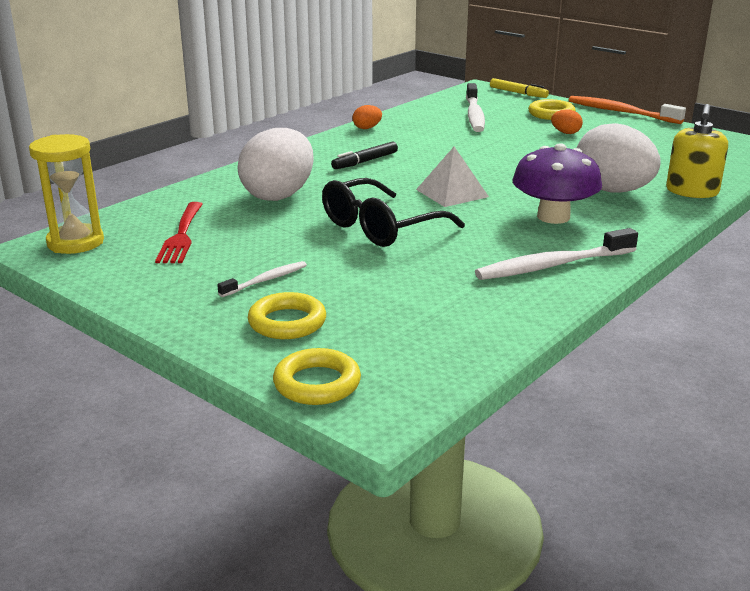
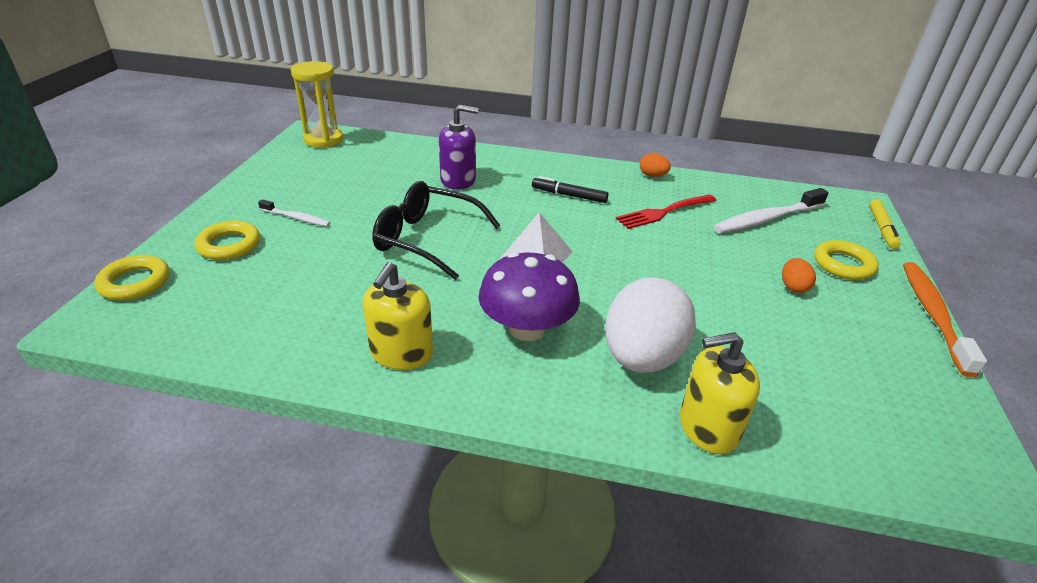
camera: 60 degrees right, 10 degrees up
red fork [155,202,203,263] -> red fork moved to [616,195,717,229]
white egg [237,128,314,201] -> purple soap dispenser [439,105,478,190]
white toothbrush [475,228,638,280] -> yellow soap dispenser [363,262,433,370]

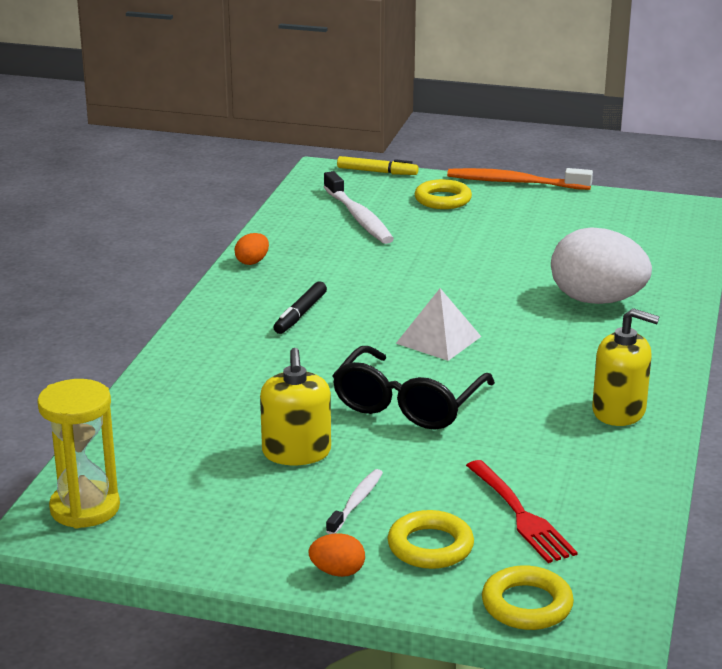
camera: 85 degrees left, 10 degrees down
purple soap dispenser [439,105,478,190] -> none
purple mushroom [478,252,580,341] -> none
red fork [616,195,717,229] -> red fork moved to [466,460,578,563]
yellow soap dispenser [680,332,760,454] -> yellow soap dispenser moved to [260,348,331,465]
orange egg [782,258,816,293] -> orange egg moved to [308,533,365,577]

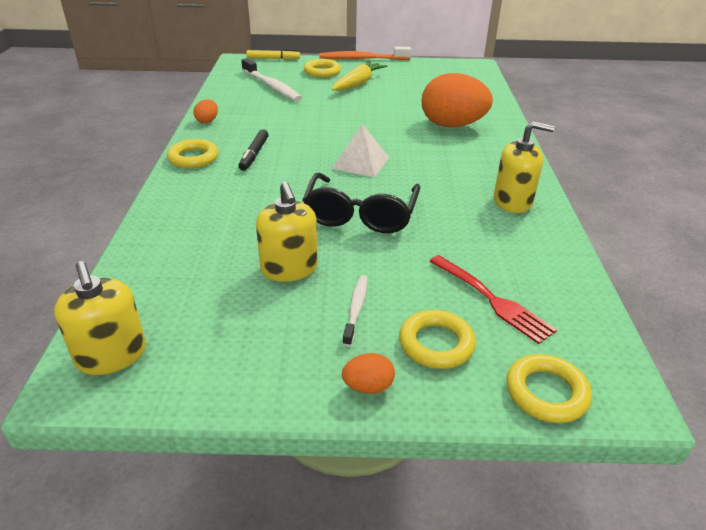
camera: 15 degrees left, 10 degrees up
yellow hourglass [37,379,120,528] -> yellow soap dispenser [54,261,146,375]
white egg [551,227,652,304] -> orange egg [422,73,493,127]
none -> yellow ring [167,139,218,168]
none -> yellow carrot [332,61,387,91]

